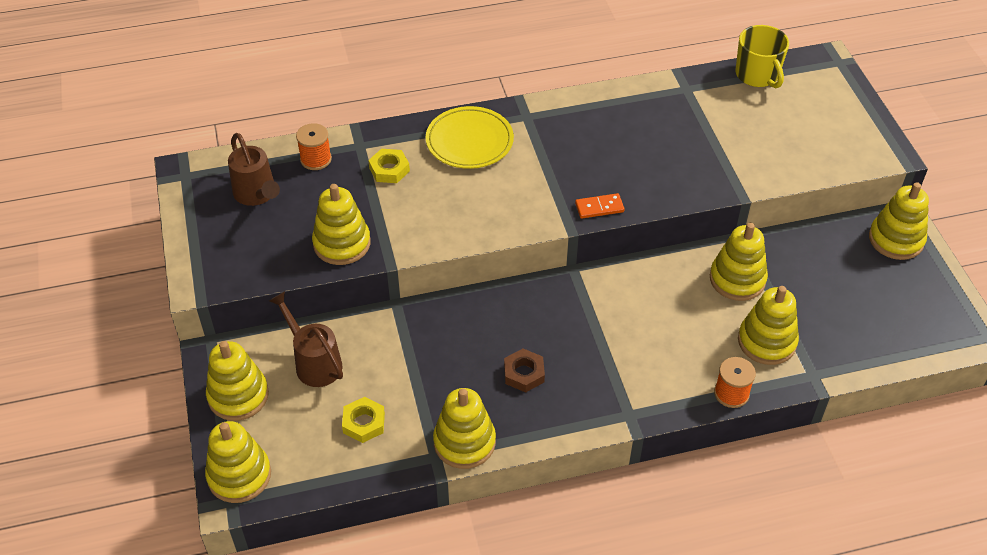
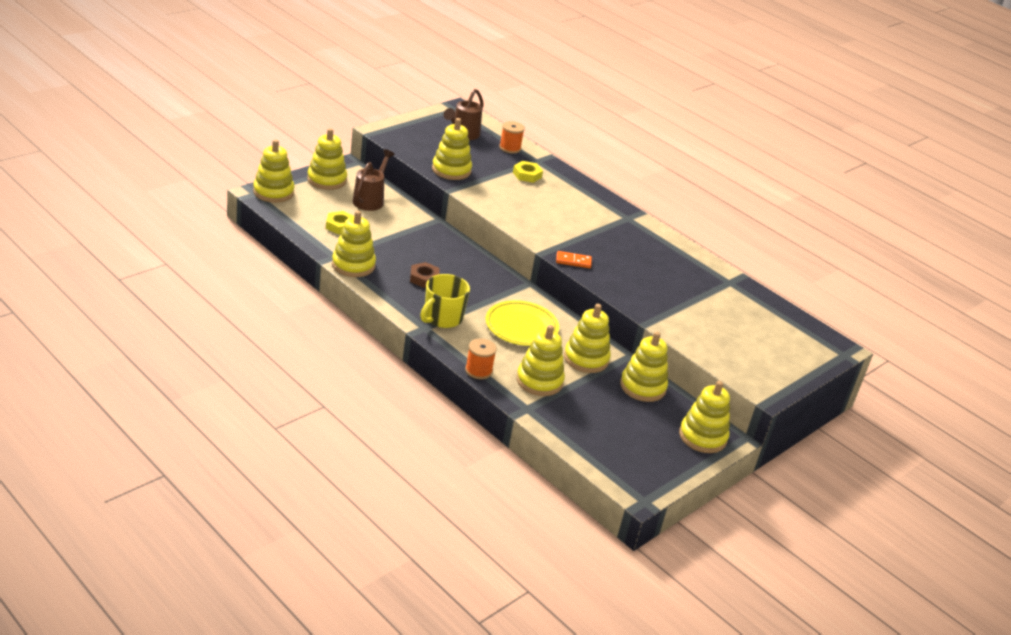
camera: 55 degrees right, 15 degrees down
yellow plate [426,106,514,169] -> yellow plate moved to [486,300,559,346]
orange domino [575,193,624,219] -> orange domino turned 45 degrees counterclockwise [556,251,592,268]
yellow mug [735,25,789,88] -> yellow mug moved to [420,274,470,328]
none -> yellow stacking toy [620,331,668,402]

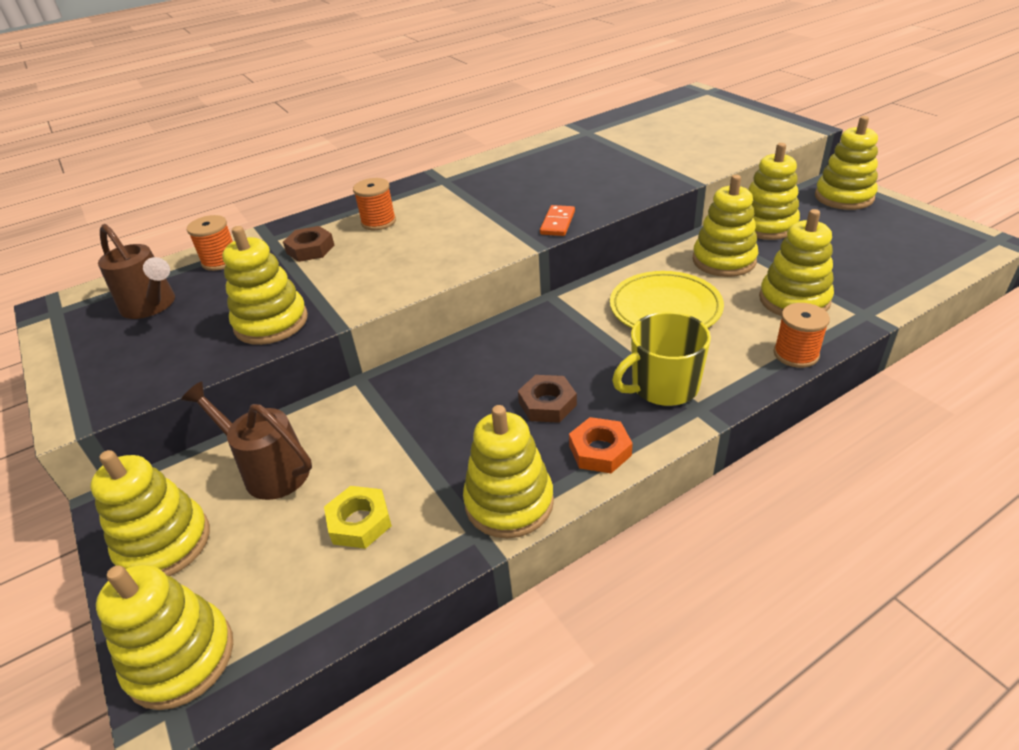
camera: 70 degrees left, 5 degrees up
yellow mug [420,274,470,328] -> yellow mug turned 105 degrees clockwise [612,312,711,406]
yellow nut [513,161,543,183] -> brown nut [283,226,334,262]
none -> orange spool [353,178,396,230]
none -> orange nut [569,417,633,473]

